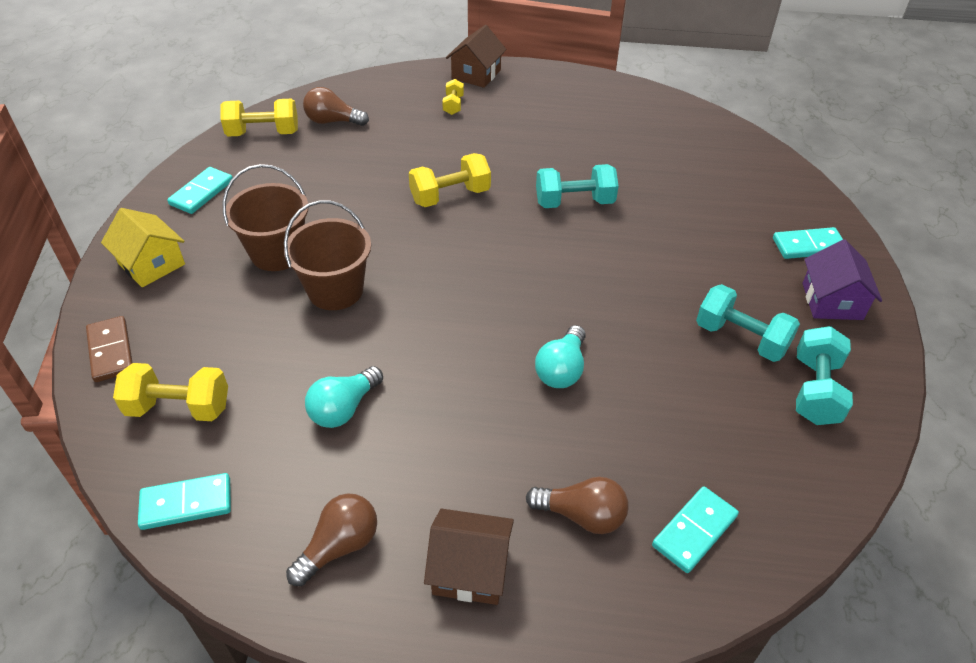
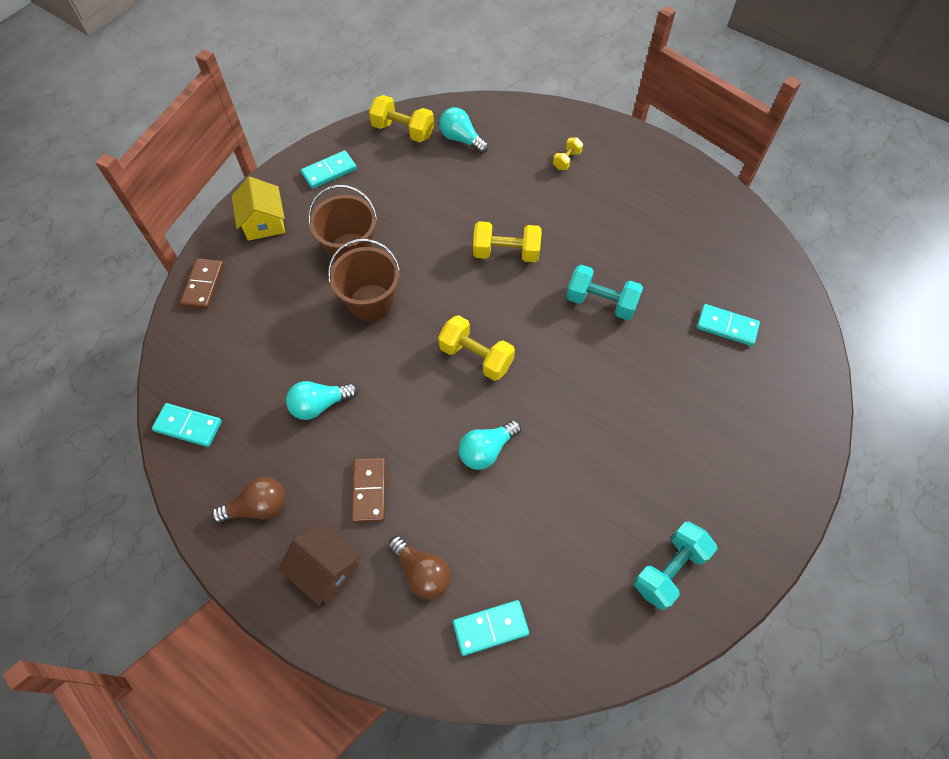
camera: 30 degrees right, 15 degrees up
yellow dumbbell [113,363,228,421] -> yellow dumbbell moved to [438,315,515,381]
brown light bulb [303,87,369,126] -> turquoise light bulb [439,107,488,154]
brown house [446,25,507,88] -> none
turquoise dumbbell [696,284,800,362] -> none
turquoise domino [773,227,843,259] -> turquoise domino moved to [697,304,760,346]
purple house [803,239,882,320] -> none
none -> brown domino [351,458,386,523]

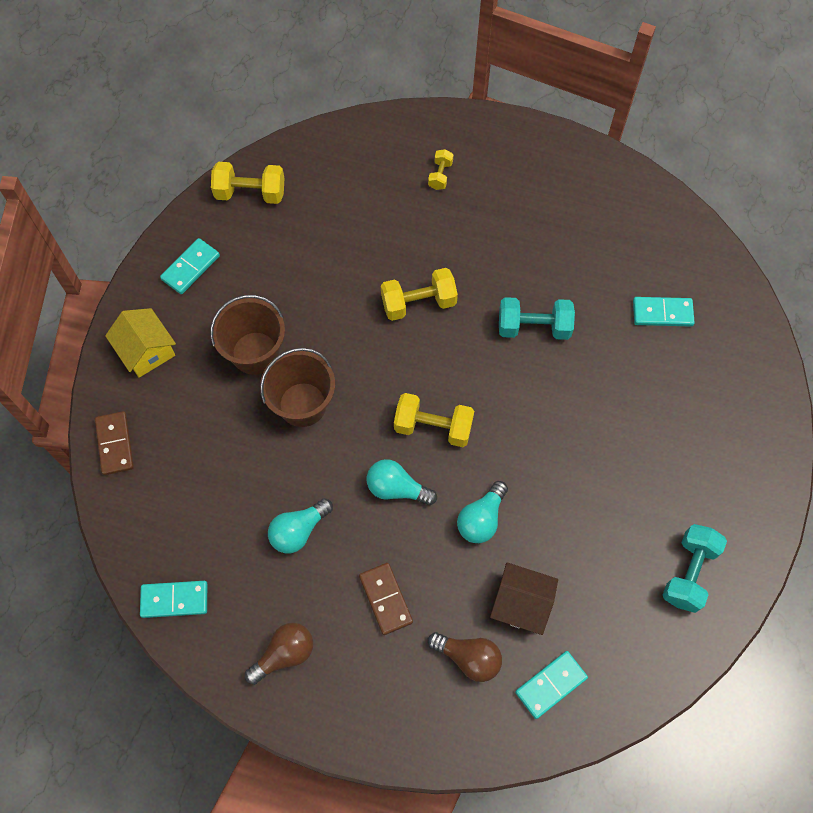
camera: 20 degrees left, 5 degrees up
brown house [278,522,362,606] -> brown house moved to [490,562,558,635]
turquoise light bulb [439,107,488,154] -> turquoise light bulb moved to [367,459,437,505]

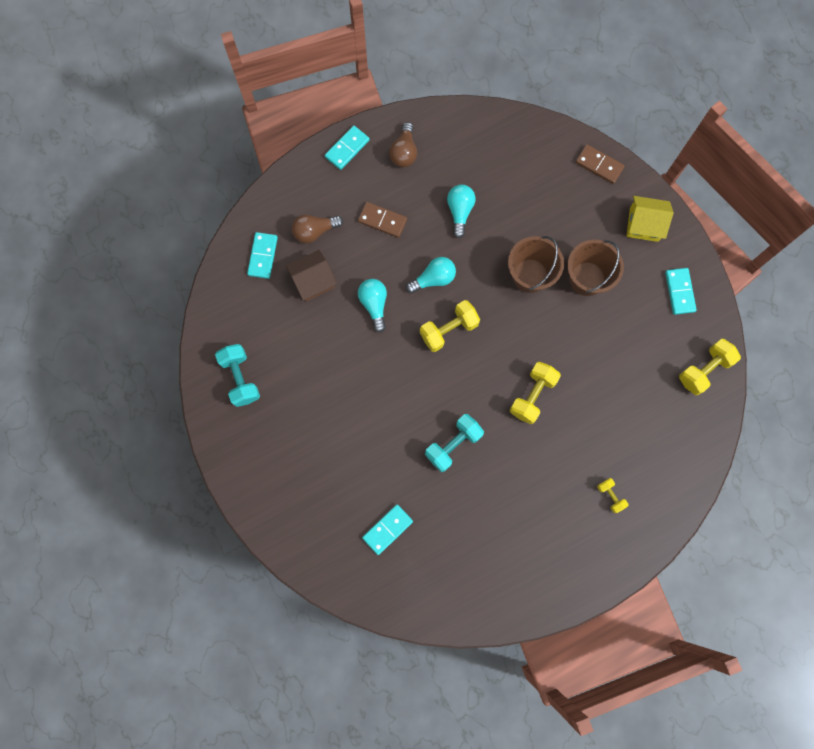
camera: 135 degrees right, 10 degrees up
turquoise domino [140,581,207,618] -> turquoise domino moved to [325,125,370,170]

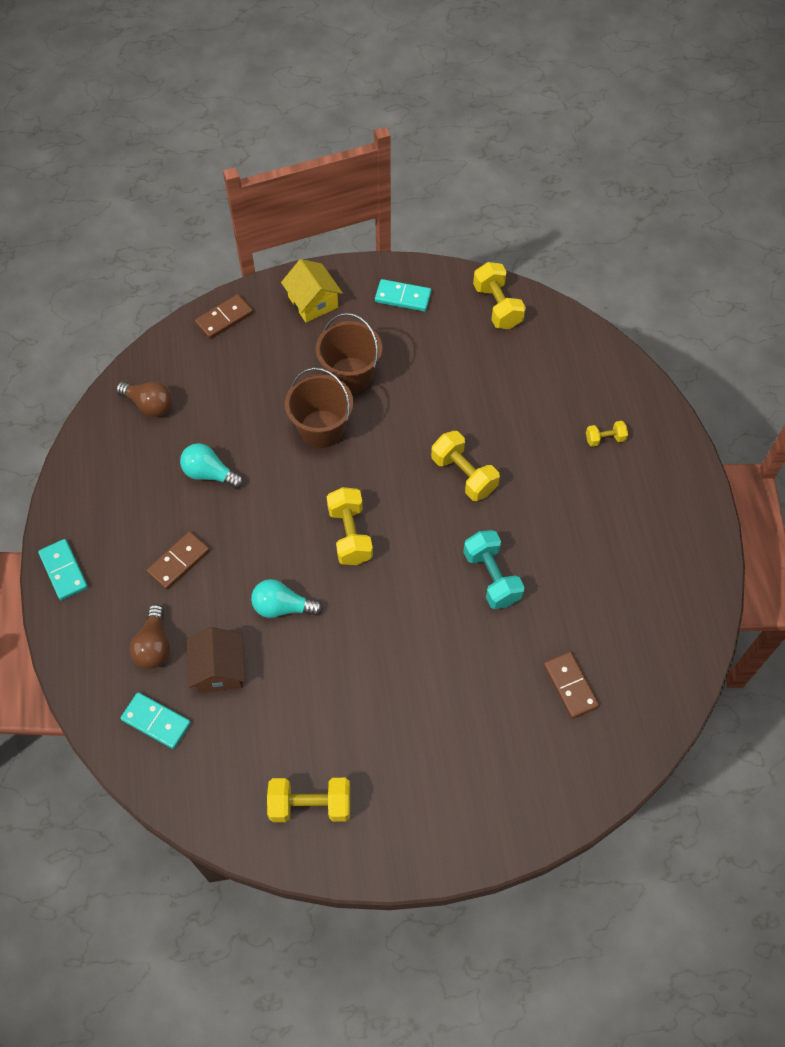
camera: 70 degrees left, 15 degrees down
turquoise dumbbell [215,344,260,407] -> yellow dumbbell [267,778,350,822]
turquoise domino [362,504,413,555] -> brown domino [543,651,600,719]
brown light bulb [389,122,417,167] -> brown light bulb moved to [116,382,172,417]
turquoise light bulb [406,257,456,294] -> none
yellow house [627,196,673,242] -> yellow house turned 60 degrees counterclockwise [281,259,343,323]

